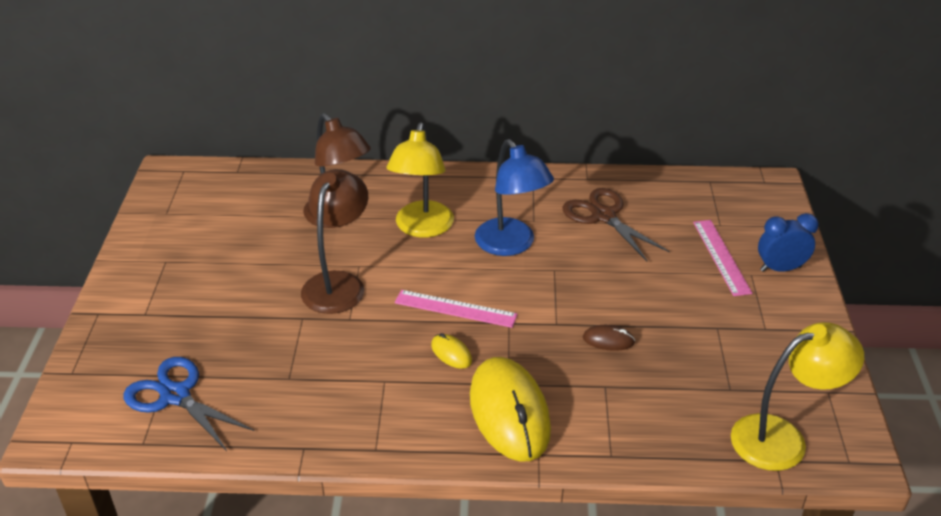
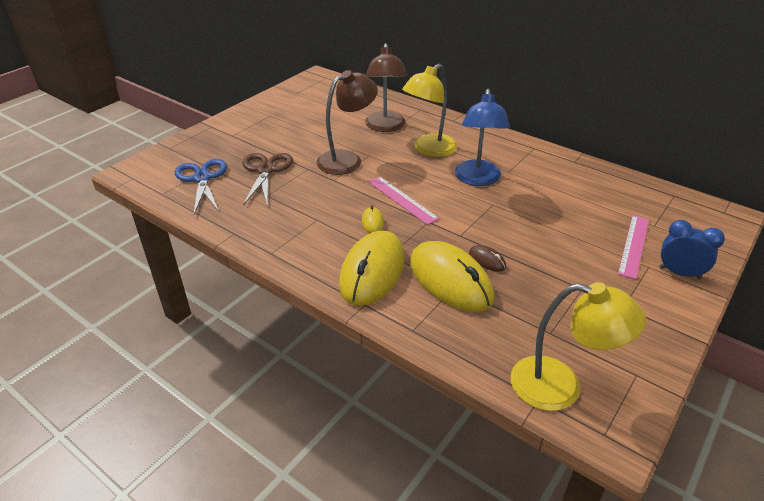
camera: 35 degrees right, 0 degrees up
brown scissors [563,188,669,261] -> brown scissors moved to [242,153,293,207]
none -> yellow mouse [410,241,494,312]

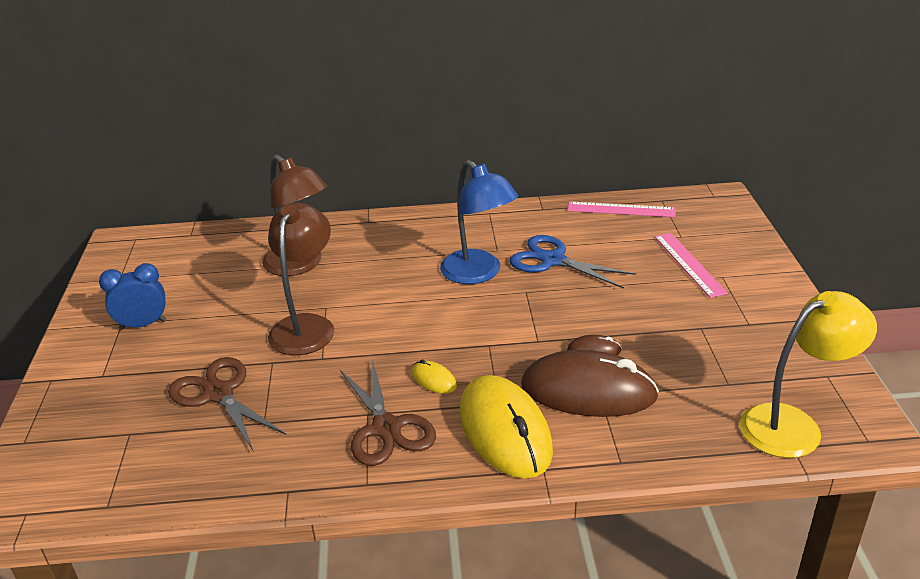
camera: 40 degrees left, 5 degrees down
blue scissors [175,159,227,215] -> blue scissors moved to [510,235,636,289]
pink ruler [369,177,439,225] -> pink ruler moved to [568,202,675,217]
yellow lamp [402,64,458,157] -> none
yellow mouse [410,241,494,312] -> brown mouse [521,350,659,417]
blue clock [659,220,725,279] -> blue clock moved to [99,263,166,330]
none -> brown scissors [340,359,436,466]

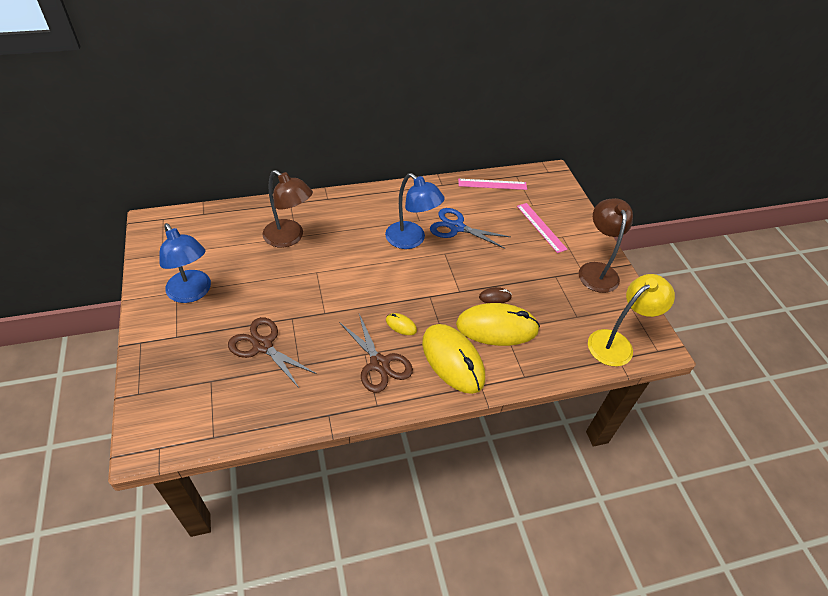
camera: 15 degrees left, 15 degrees up
blue clock [99,263,166,330] -> blue lamp [159,223,211,303]
brown lamp [268,203,334,355] -> brown lamp moved to [579,198,633,293]
brown mouse [521,350,659,417] -> yellow mouse [456,303,540,346]

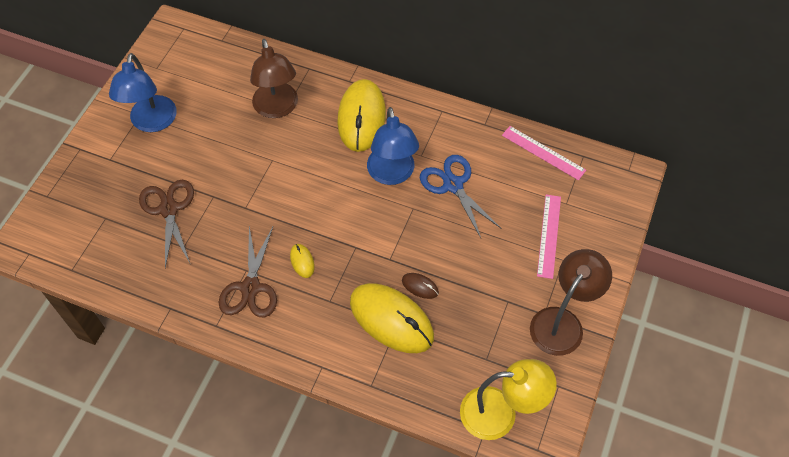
camera: 40 degrees right, 10 degrees up
yellow mouse [422,324,485,394] -> yellow mouse moved to [337,79,386,152]

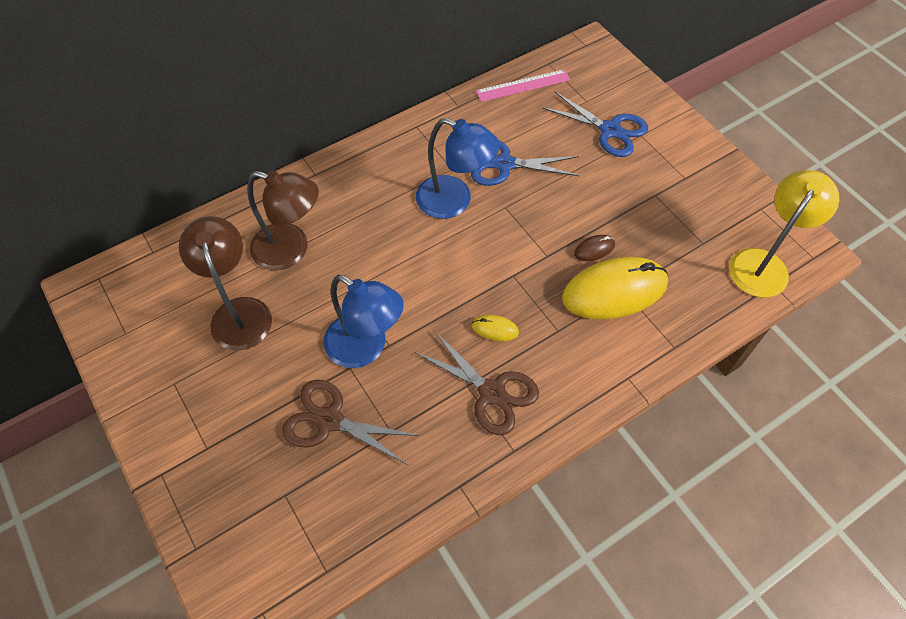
camera: 55 degrees left, 0 degrees up
blue lamp [109,53,177,132] -> blue lamp moved to [324,274,404,368]
yellow mouse [337,79,386,152] -> none
brown lamp [530,249,612,356] -> brown lamp moved to [179,216,272,350]
pink ruler [537,195,561,279] -> blue scissors [542,92,648,157]

